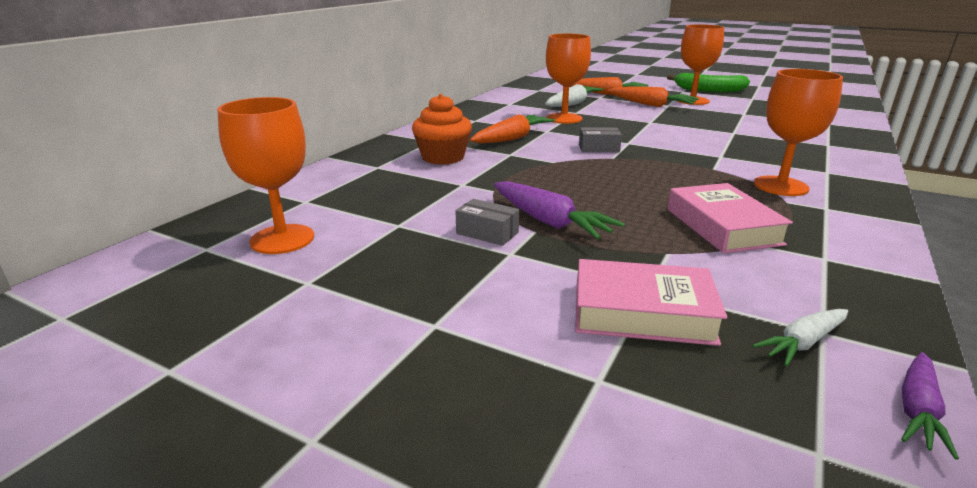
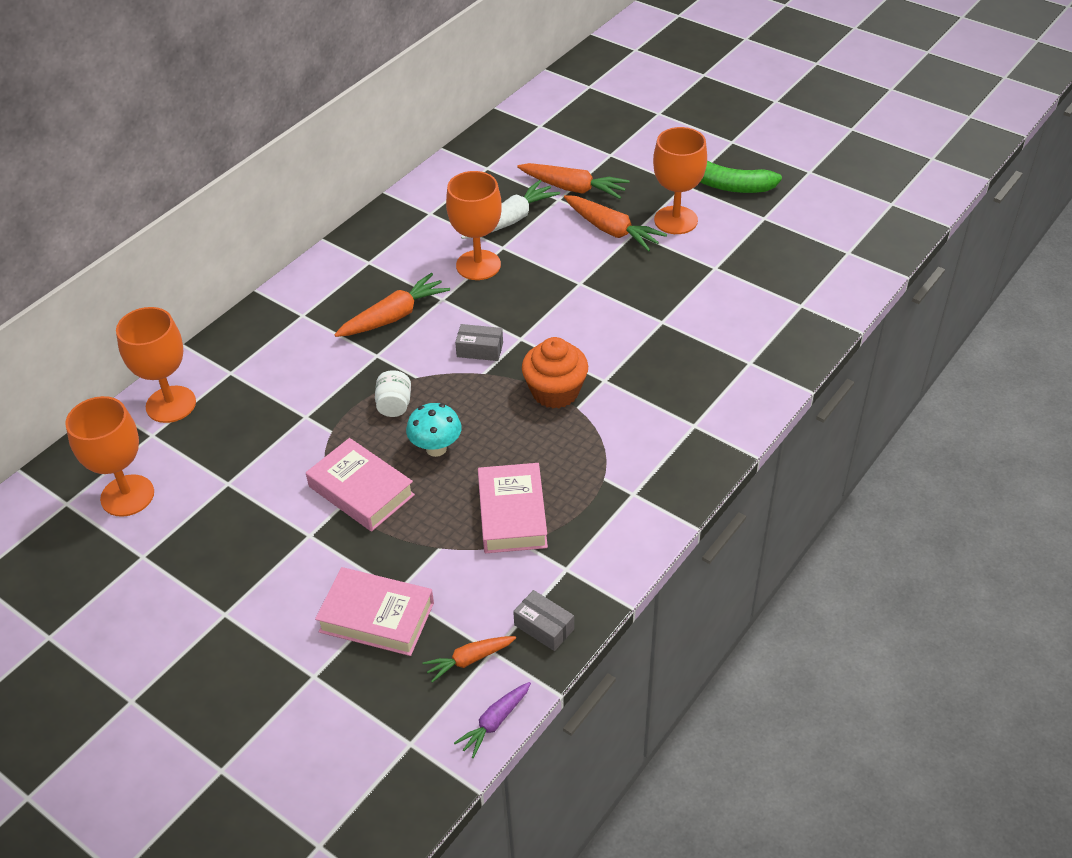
camera: 10 degrees right, 20 degrees up
orange cupcake [412,94,472,165] -> orange cupcake moved to [522,337,588,408]
grey box [456,199,519,246] -> grey box moved to [513,590,574,651]
purple carrot [494,181,625,239] -> pink book [306,438,415,532]
white carrot [752,309,848,366] -> orange carrot [422,636,516,683]
orange goblet [754,69,843,196] -> orange goblet moved to [116,307,196,423]
none -> white jar [375,370,411,417]
none -> turquoise mushroom [406,403,462,457]

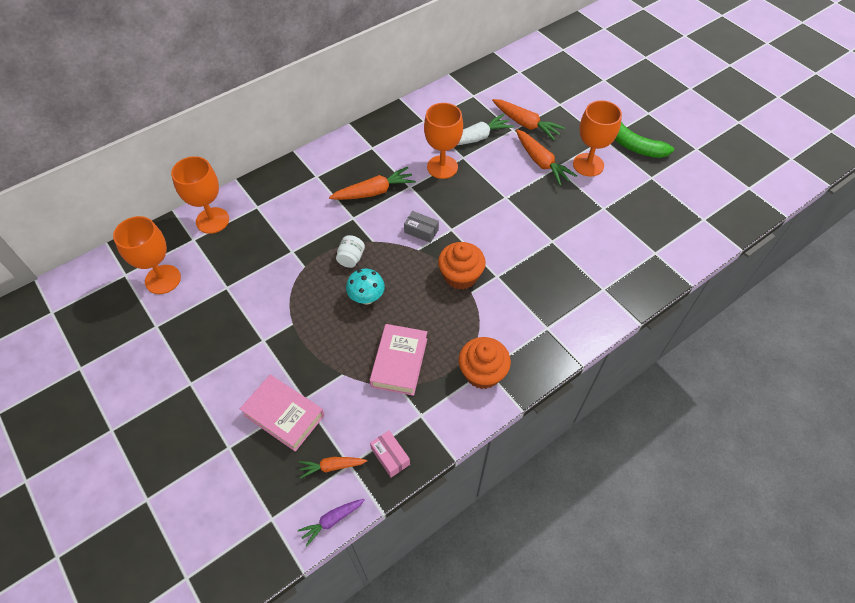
camera: 15 degrees right, 10 degrees up
pink book [306,438,415,532] -> none
grey box [513,590,574,651] -> pink box [370,430,410,478]
none -> orange cupcake [459,337,511,389]

